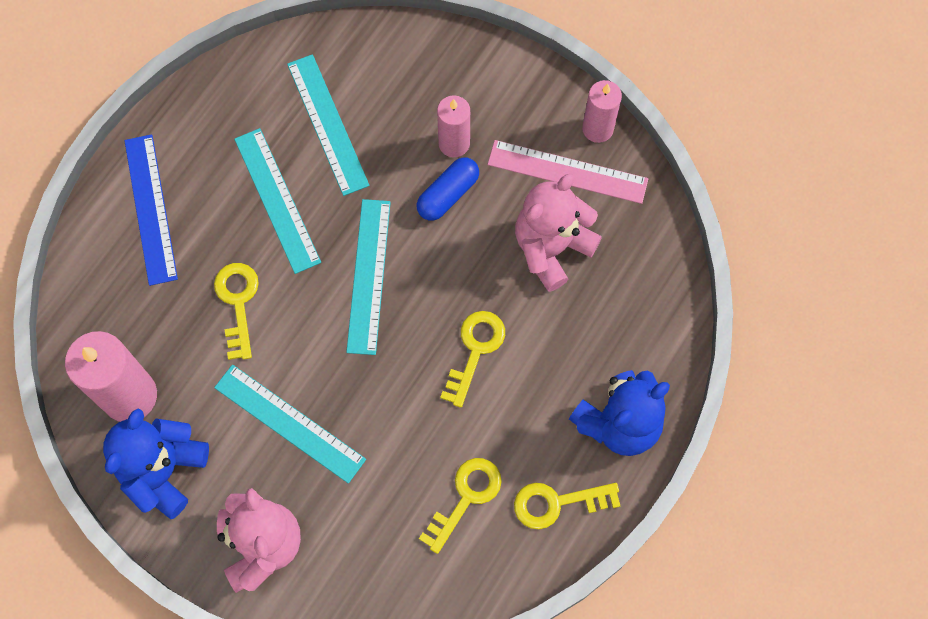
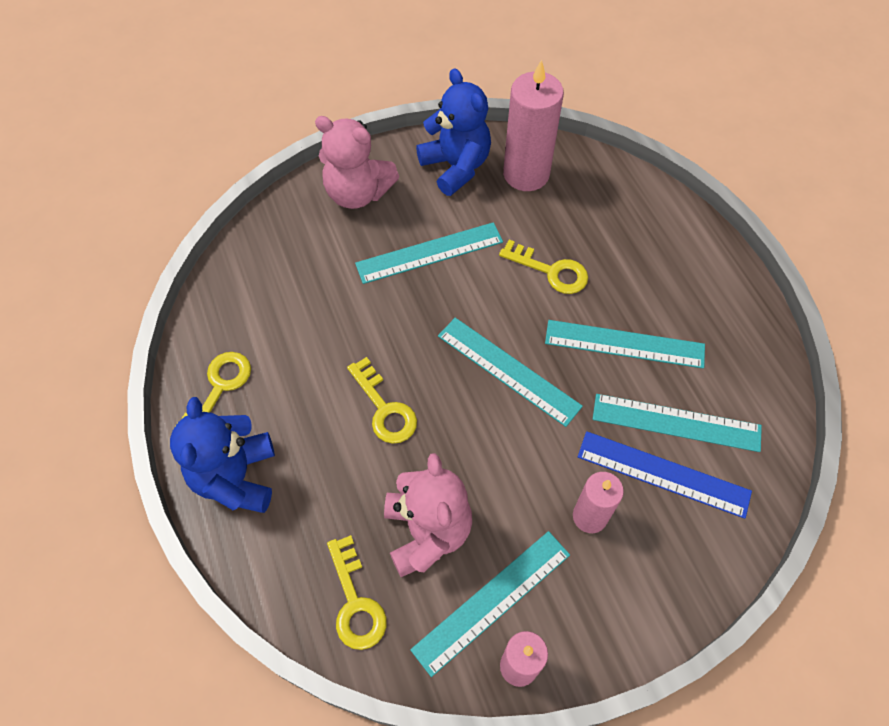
camera: 125 degrees right, 10 degrees down
blue ruler [124,134,178,286] -> blue ruler moved to [577,431,752,519]
blue capsule [417,157,479,221] -> none
yellow key [419,458,502,554] -> yellow key moved to [327,535,387,650]
pink ruler [488,140,648,204] -> turquoise ruler [410,531,570,677]

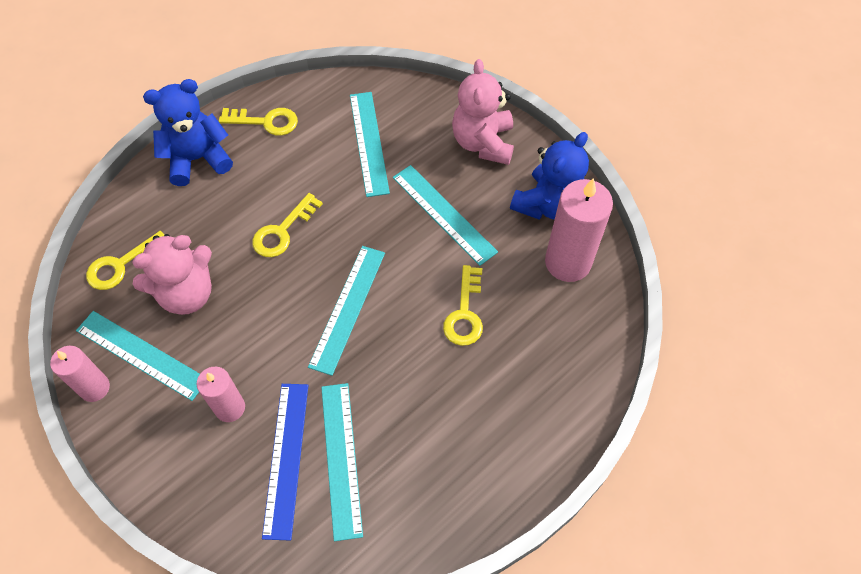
camera: 70 degrees right, 0 degrees up
turquoise ruler [545,320,705,369] -> turquoise ruler moved to [350,92,390,197]

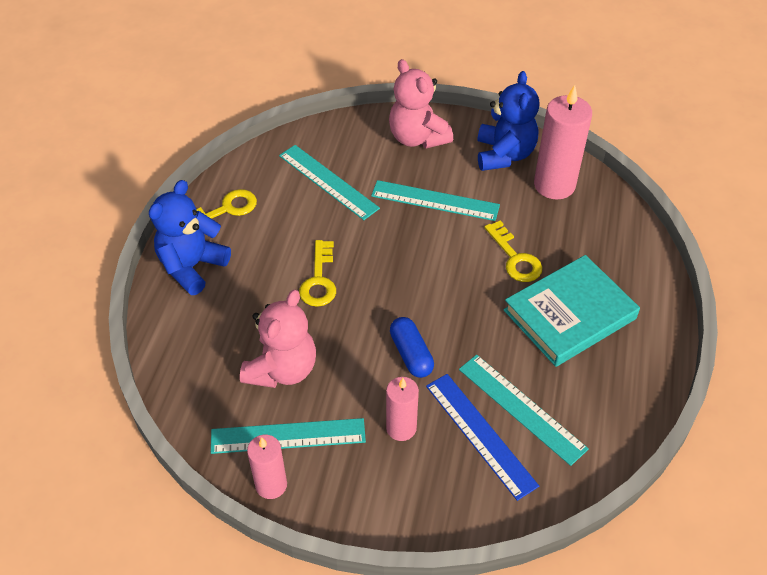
camera: 35 degrees left, 10 degrees down
yellow key [86,231,164,290] -> none
turquoise ruler [308,246,385,376] -> none
none -> blue capsule [390,317,434,378]
none -> turquoise book [504,255,640,367]

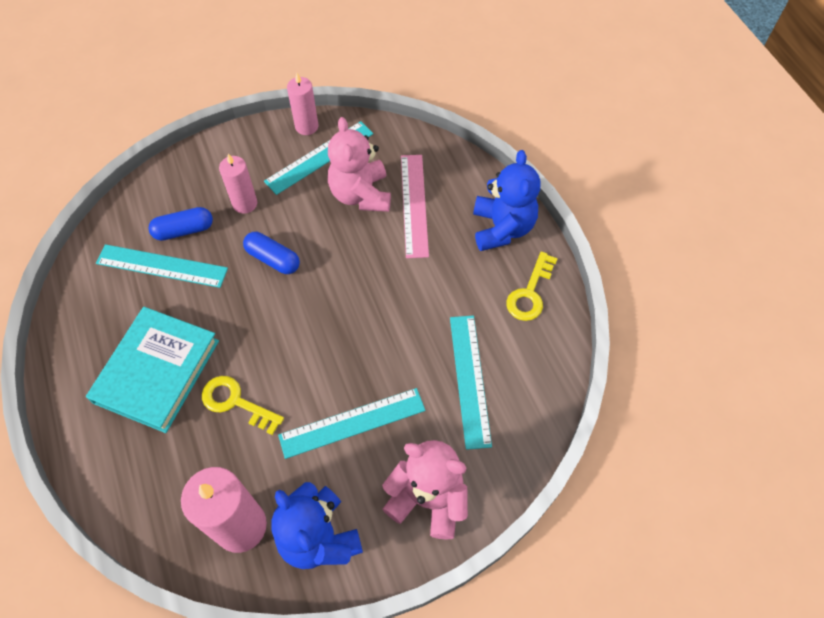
camera: 145 degrees right, 10 degrees up
turquoise ruler [279,145,380,220] -> turquoise ruler turned 75 degrees clockwise [450,315,492,450]
yellow key [299,240,336,307] -> none
blue ruler [426,374,539,501] -> blue capsule [148,207,213,241]
none -> pink ruler [401,155,429,258]

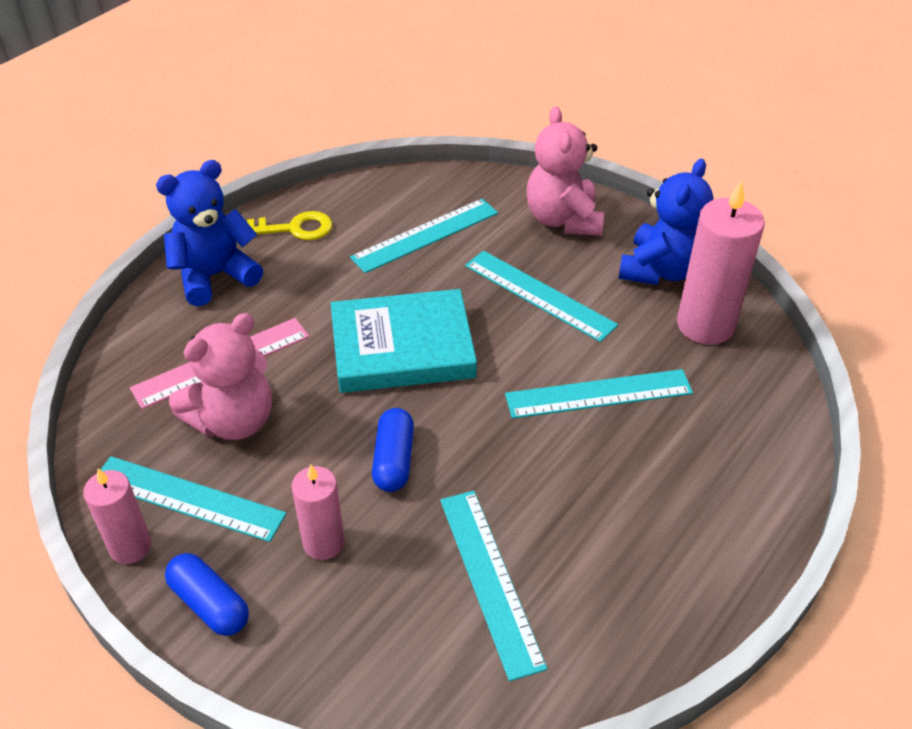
camera: 120 degrees left, 15 degrees down
turquoise book [86,307,219,433] -> turquoise book moved to [331,289,477,393]
blue capsule [148,207,213,241] -> blue capsule moved to [165,553,249,636]
yellow key [202,376,284,435] -> turquoise ruler [505,369,693,419]

